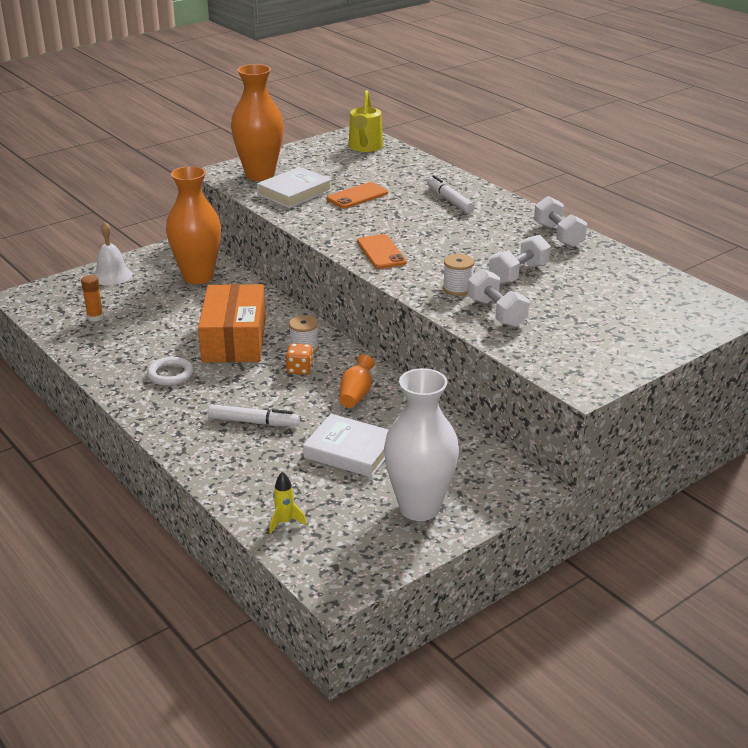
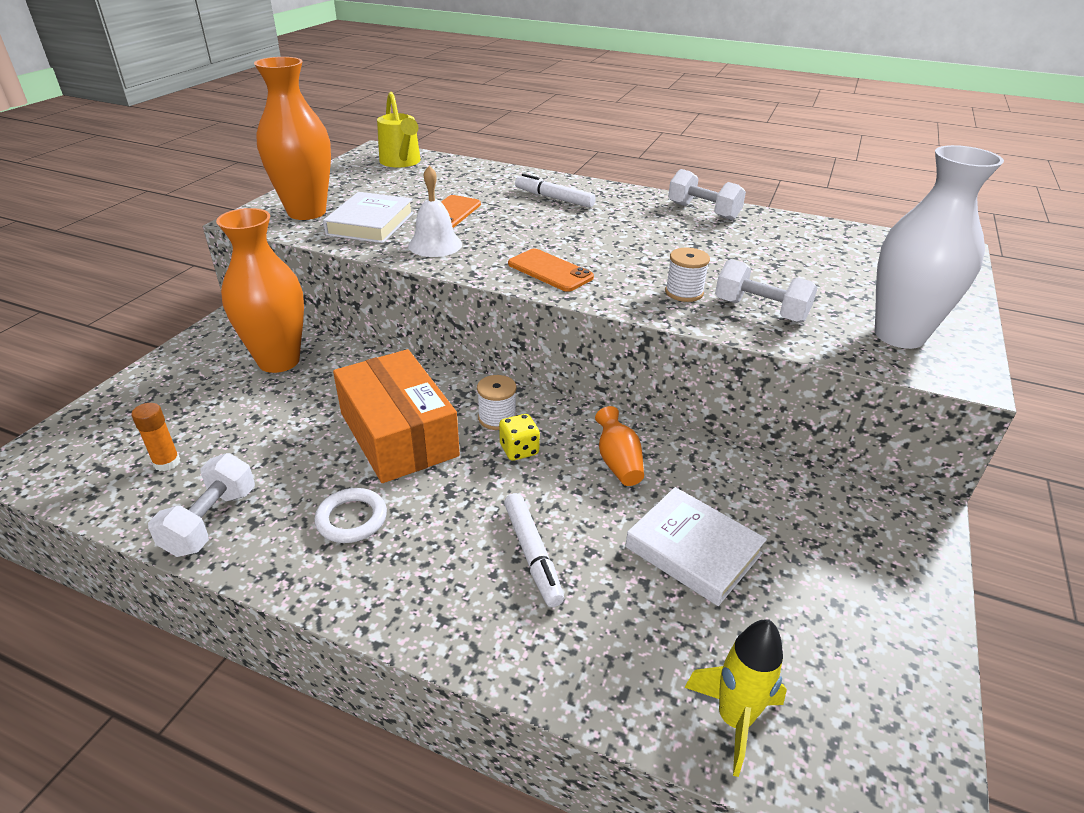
camera: 30 degrees left, 5 degrees up
white bell [93,222,133,285] -> white bell moved to [408,166,462,257]
white marker [208,404,300,427] -> white marker turned 90 degrees clockwise [504,493,564,607]
yellow rocket [269,472,307,534] -> yellow rocket [684,619,787,777], size x1.59
orange dice [286,343,314,375] -> yellow dice [499,414,540,461]
white book [303,414,389,477] -> white book turned 45 degrees clockwise [625,487,767,606]
white vase [384,368,459,521] -> white vase moved to [875,145,1004,349]
white dumbbell [489,235,551,284] -> white dumbbell moved to [148,453,255,557]

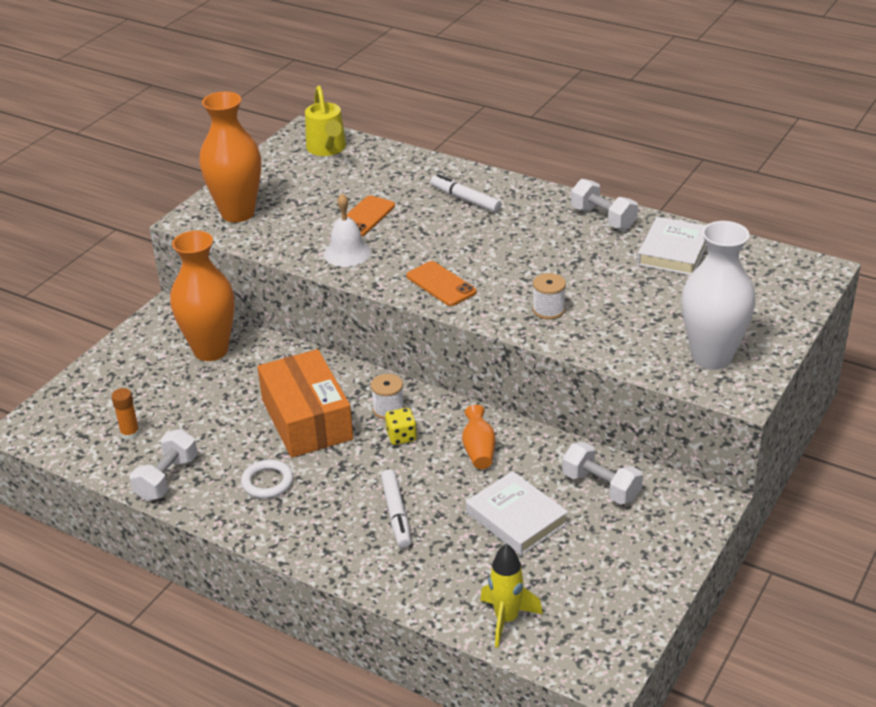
camera: 10 degrees right, 0 degrees up
white book [323,192,414,243] -> white book moved to [637,217,707,275]
white dumbbell [715,259,817,323] -> white dumbbell moved to [562,442,643,504]

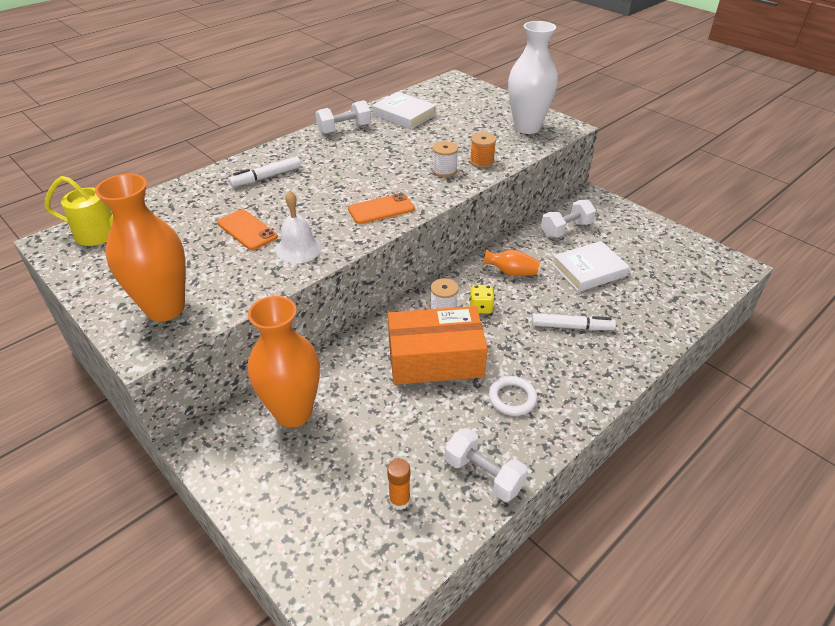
camera: 75 degrees left, 5 degrees up
yellow rocket [480,543,543,648] -> none
none -> orange spool [470,132,496,168]

